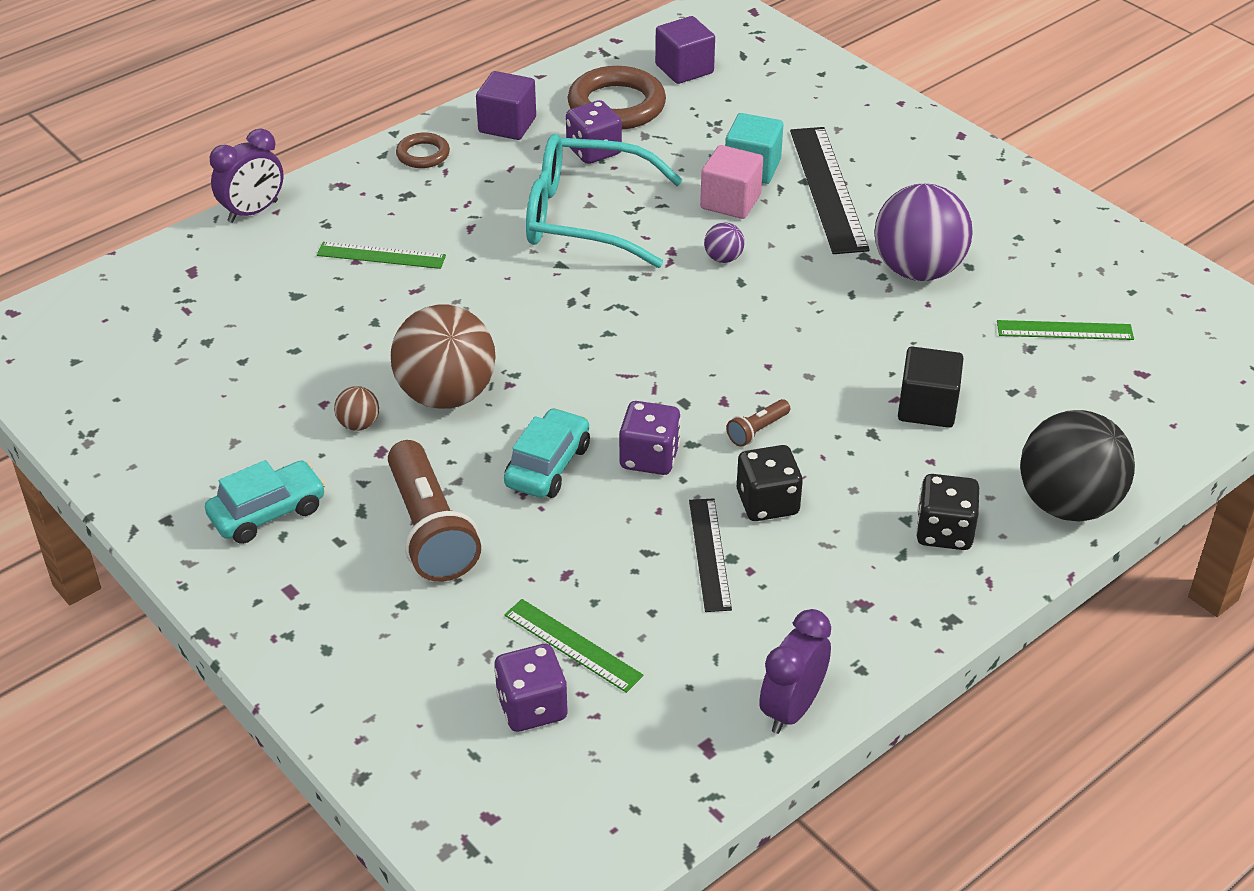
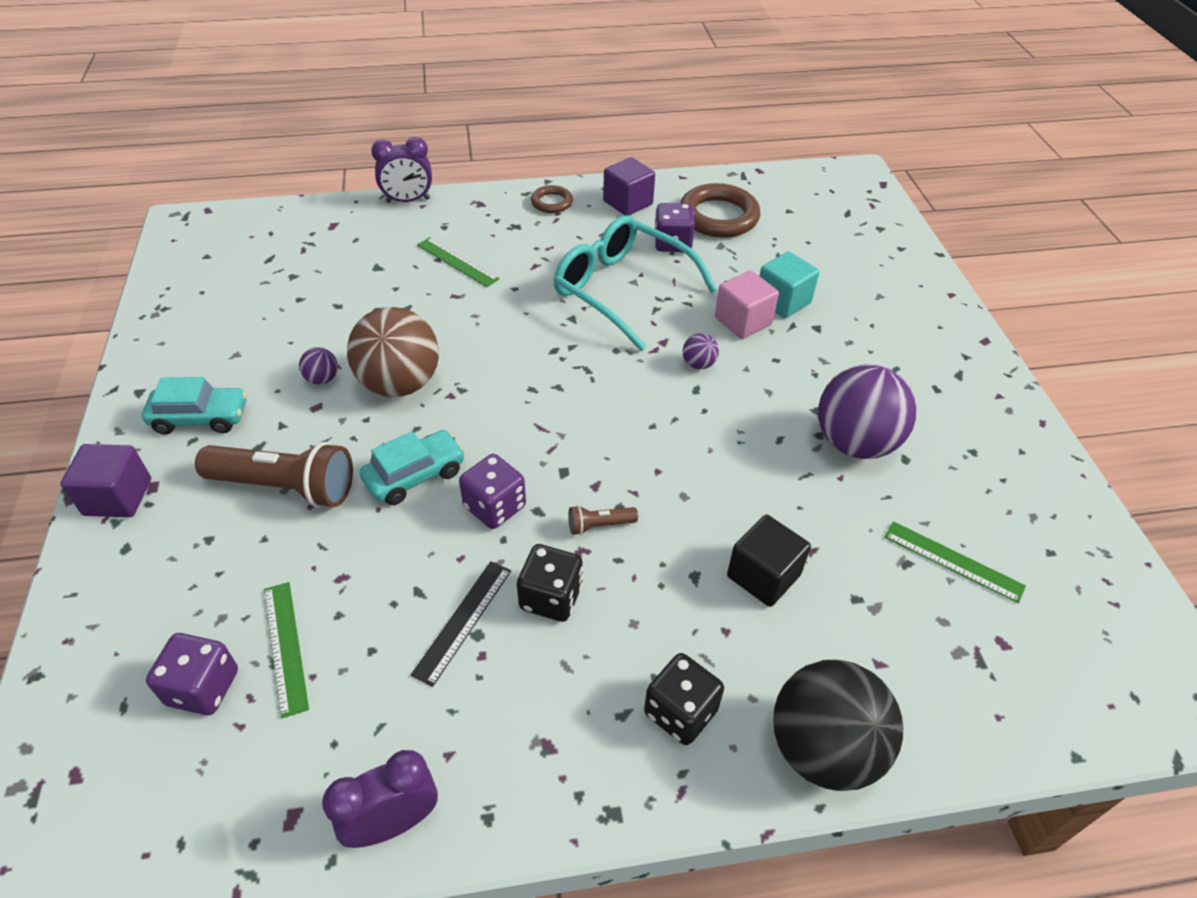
camera: 30 degrees right, 5 degrees up
brown ball [334,386,379,431] -> purple ball [299,347,338,385]
brown flashlight [388,440,481,582] -> brown flashlight turned 90 degrees counterclockwise [195,442,353,508]
purple cube [655,16,715,84] -> purple cube moved to [60,444,151,517]
black ruler [790,127,870,254] -> none

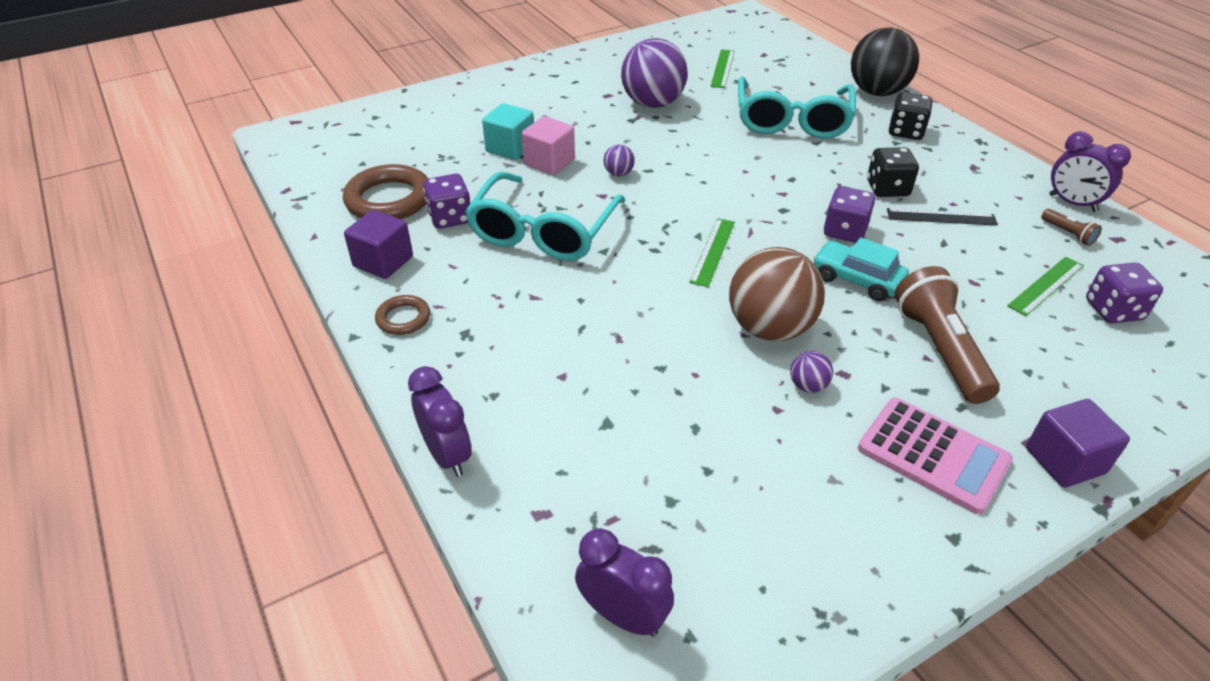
camera: 110 degrees left, 5 degrees down
turquoise car [142,377,247,434] -> pink calculator [858,398,1013,514]
green ruler [417,237,500,287] -> green ruler moved to [689,218,735,287]
brown flashlight [569,505,638,535] -> brown flashlight moved to [1041,209,1102,246]
black cube [727,515,811,607] -> turquoise glasses [738,77,856,139]
none -> purple clock [575,528,674,637]

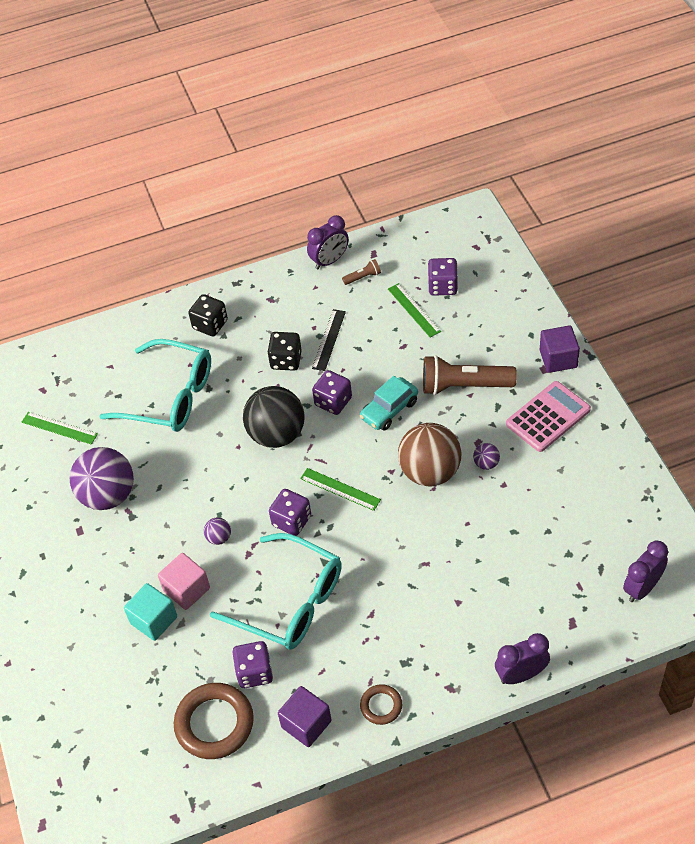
camera: 75 degrees left, 10 degrees up
black ball [851,27,919,96] -> black ball moved to [243,386,305,448]
none -> purple dice [269,489,311,536]

